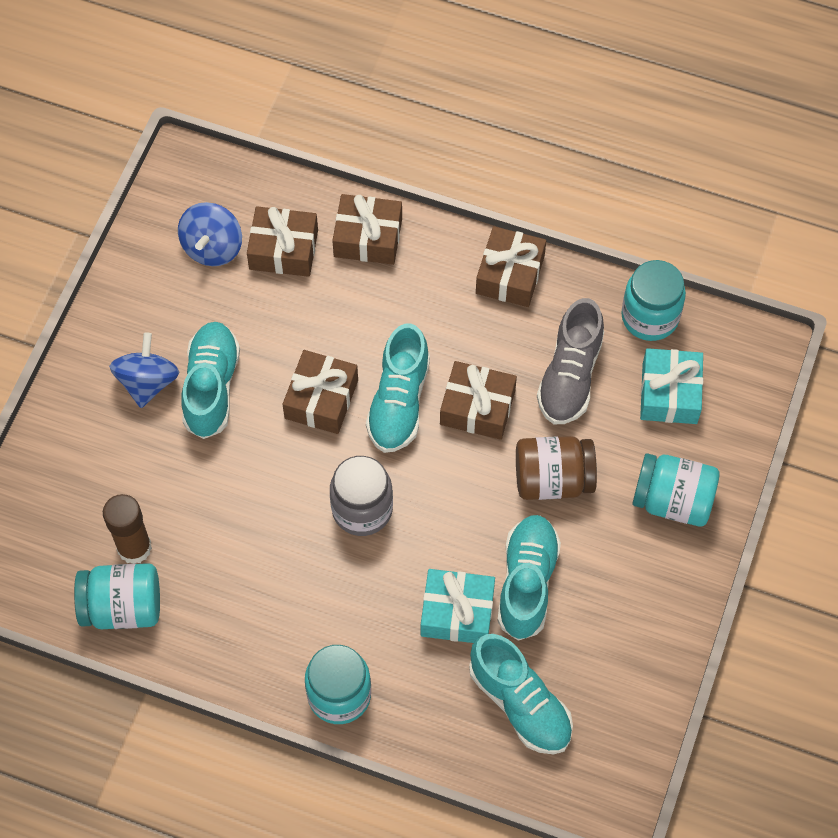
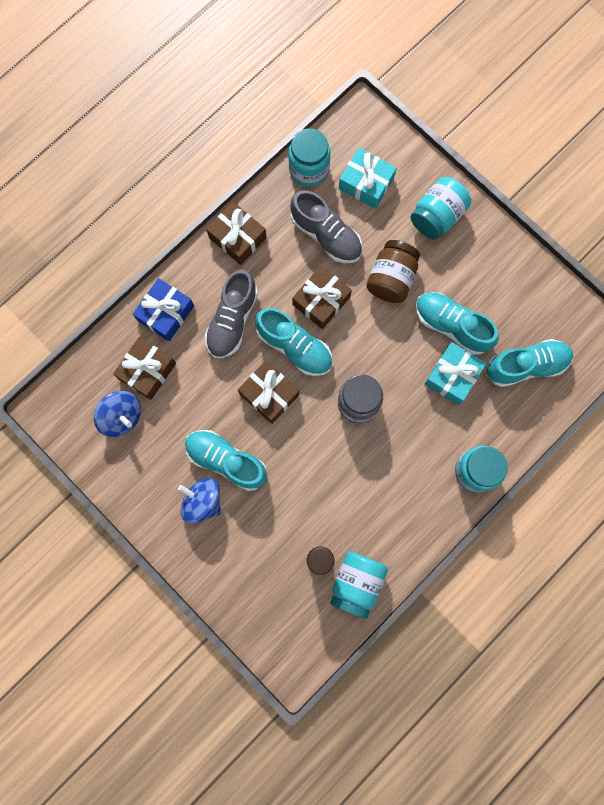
camera: 65 degrees left, 15 degrees up
brown gift [332,194,402,265] -> blue gift [133,278,194,341]
none -> grey shoe [205,270,258,358]

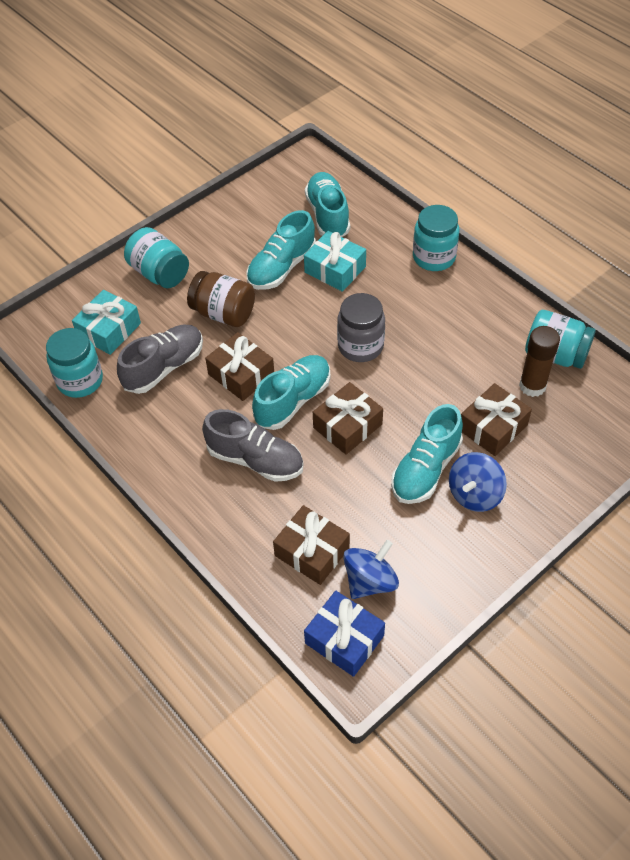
camera: 85 degrees left, 25 degrees down
blue gift [133,278,194,341] -> blue gift moved to [304,591,385,677]
brown gift [206,202,267,265] -> brown gift moved to [461,383,532,456]

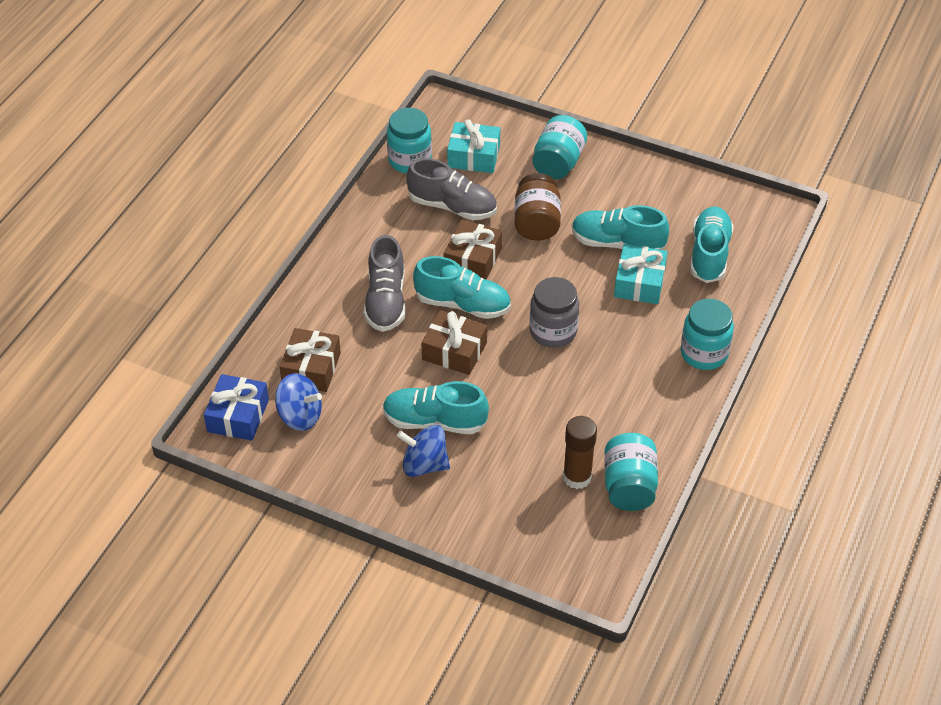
camera: 65 degrees right, 5 degrees down
turquoise shoe [305,172,350,237] -> turquoise shoe turned 45 degrees counterclockwise [690,206,734,283]
brown gift [461,383,532,456] -> none

